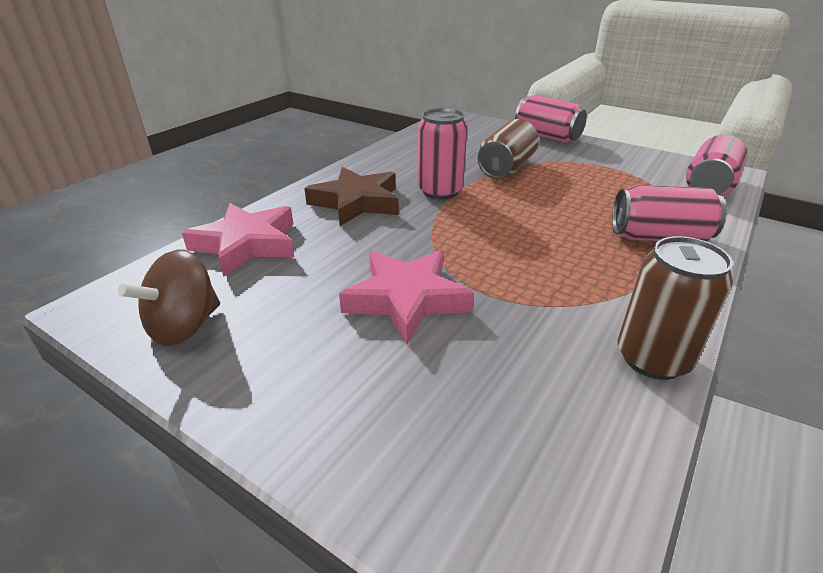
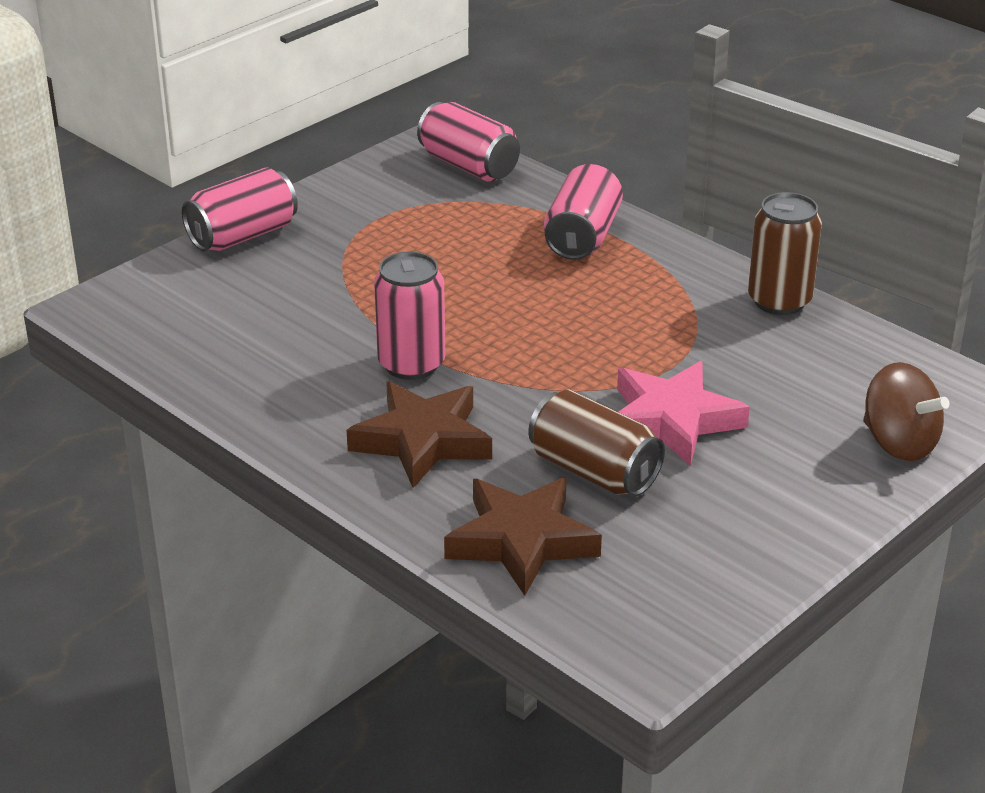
camera: 80 degrees left, 0 degrees up
brown spinning top [118,249,220,346] -> brown spinning top moved to [863,362,949,461]
pink star [182,203,294,277] -> brown star [444,477,602,596]
brown can [478,119,539,178] -> brown can moved to [528,389,665,496]

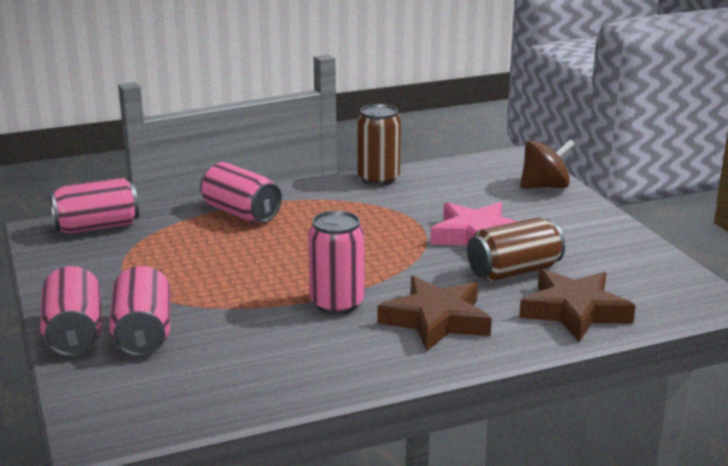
camera: 65 degrees left, 10 degrees down
none -> pink can [109,266,170,357]

